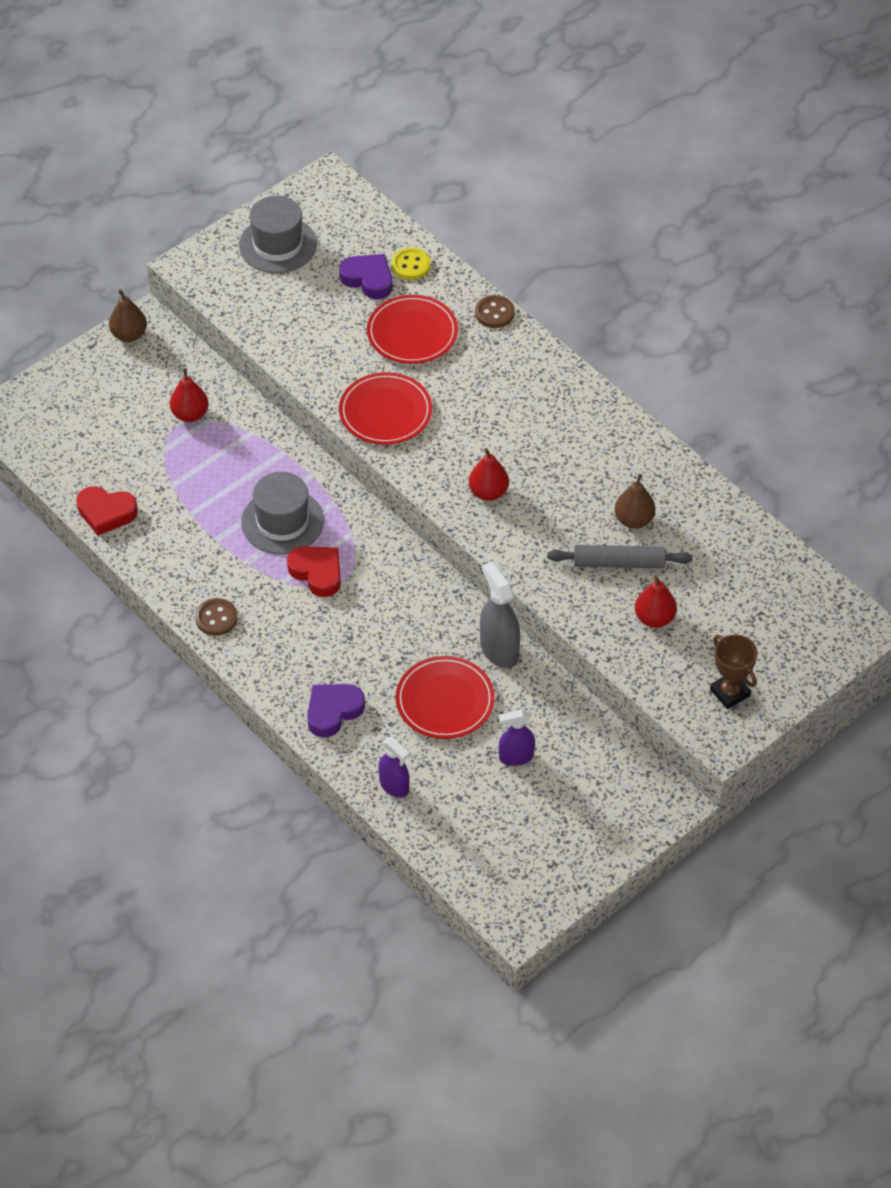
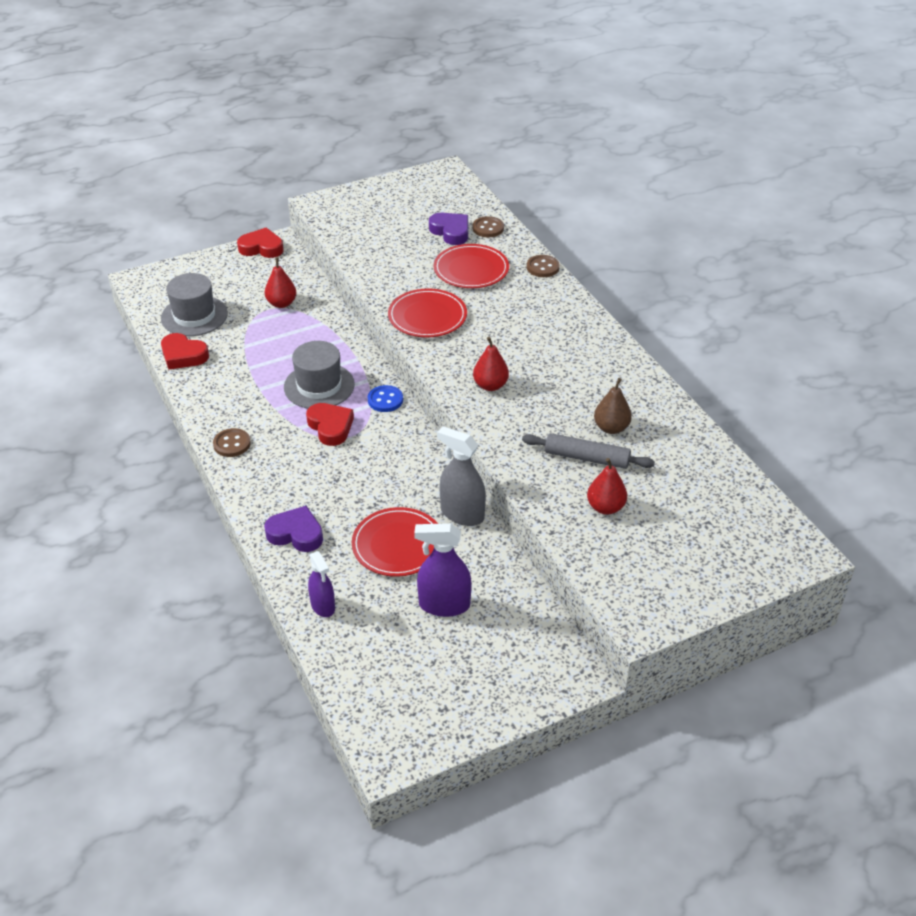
camera: 15 degrees right, 10 degrees down
brown pear [109,289,147,342] -> red heart [237,228,284,258]
grey hat [239,196,317,273] -> grey hat moved to [161,273,228,336]
purple heart [307,684,365,737] -> purple heart turned 45 degrees clockwise [264,506,323,552]
yellow button [392,248,431,280] -> brown button [472,216,504,237]
grey spray bottle [480,561,520,668] -> grey spray bottle turned 45 degrees counterclockwise [437,426,486,526]
purple spray bottle [499,710,535,766] -> purple spray bottle [414,523,472,617], size x1.52
brown trophy [710,635,758,709] -> none
none -> blue button [368,385,403,412]

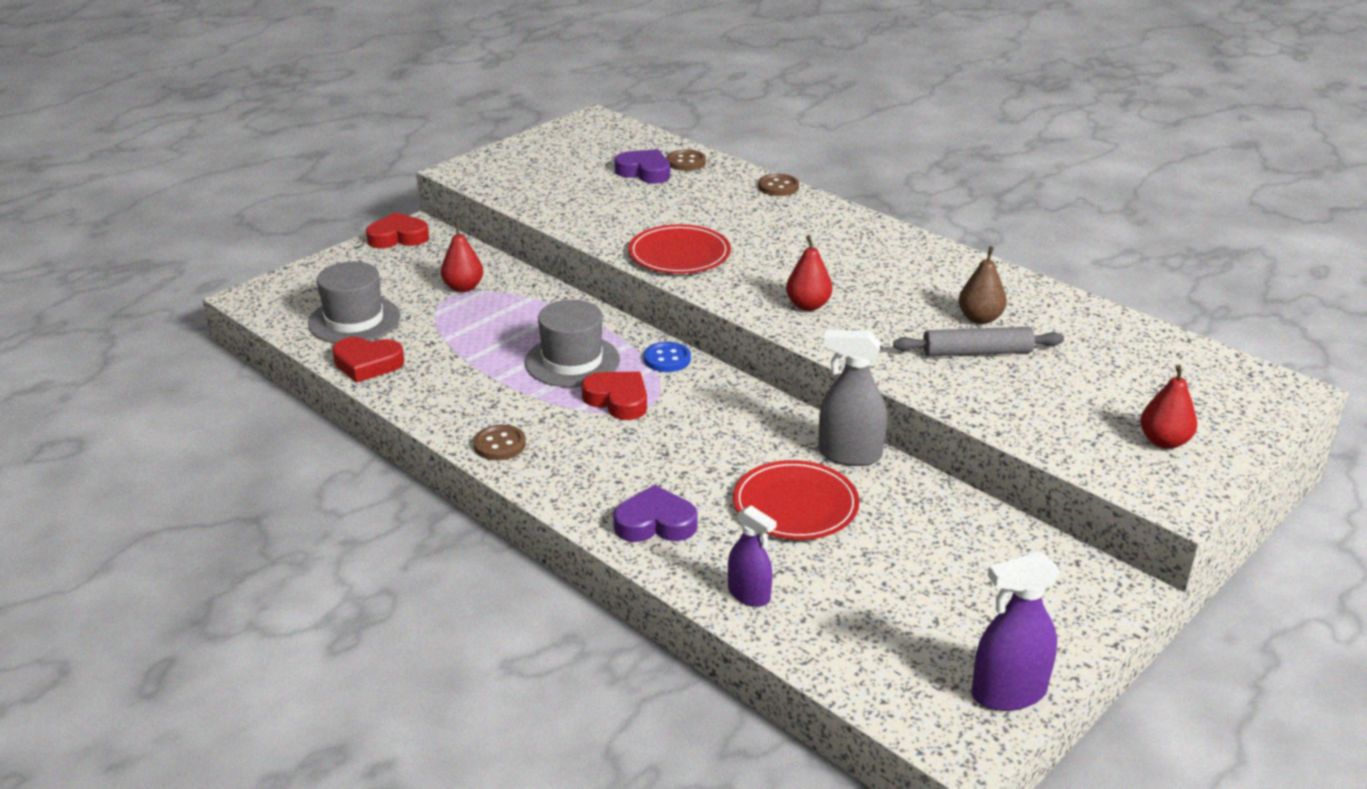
camera: 20 degrees left, 10 degrees down
purple spray bottle [414,523,472,617] -> purple spray bottle moved to [971,551,1061,711]
red plate [434,244,509,288] -> none
red pear [587,458,627,515] -> red pear moved to [1140,365,1197,449]

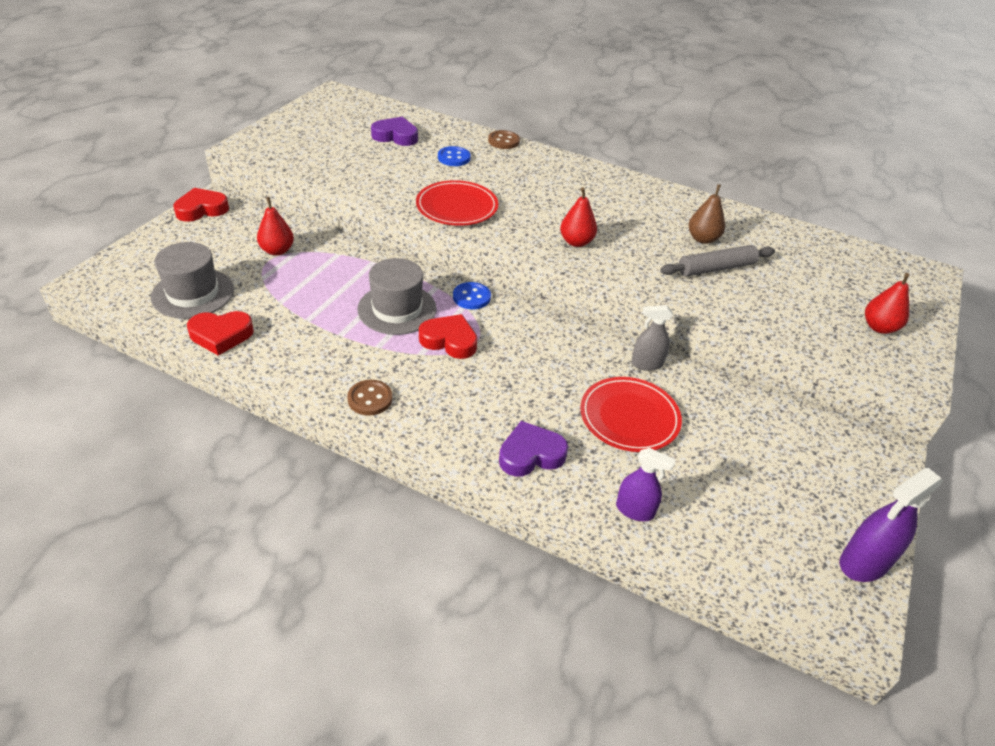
camera: 20 degrees left, 10 degrees up
brown button [667,150,706,171] -> none
grey spray bottle [818,330,887,466] -> grey spray bottle [631,305,673,371], size x0.66
none -> blue button [438,146,471,166]

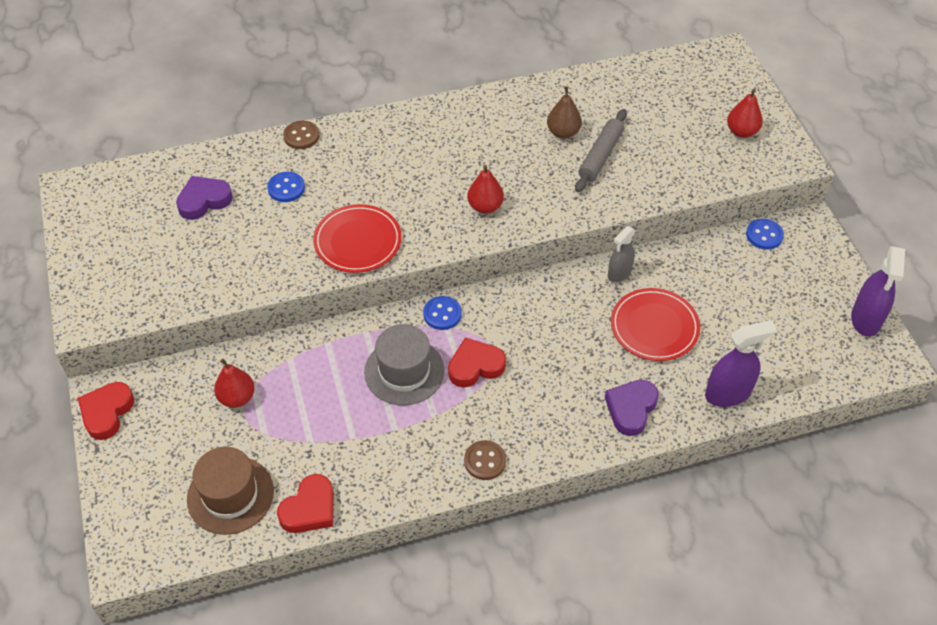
camera: 40 degrees left, 10 degrees up
grey hat [151,242,234,319] -> brown hat [187,447,274,535]
purple spray bottle [616,448,676,521] -> purple spray bottle [705,320,777,407], size x1.52
none -> blue button [746,219,784,250]

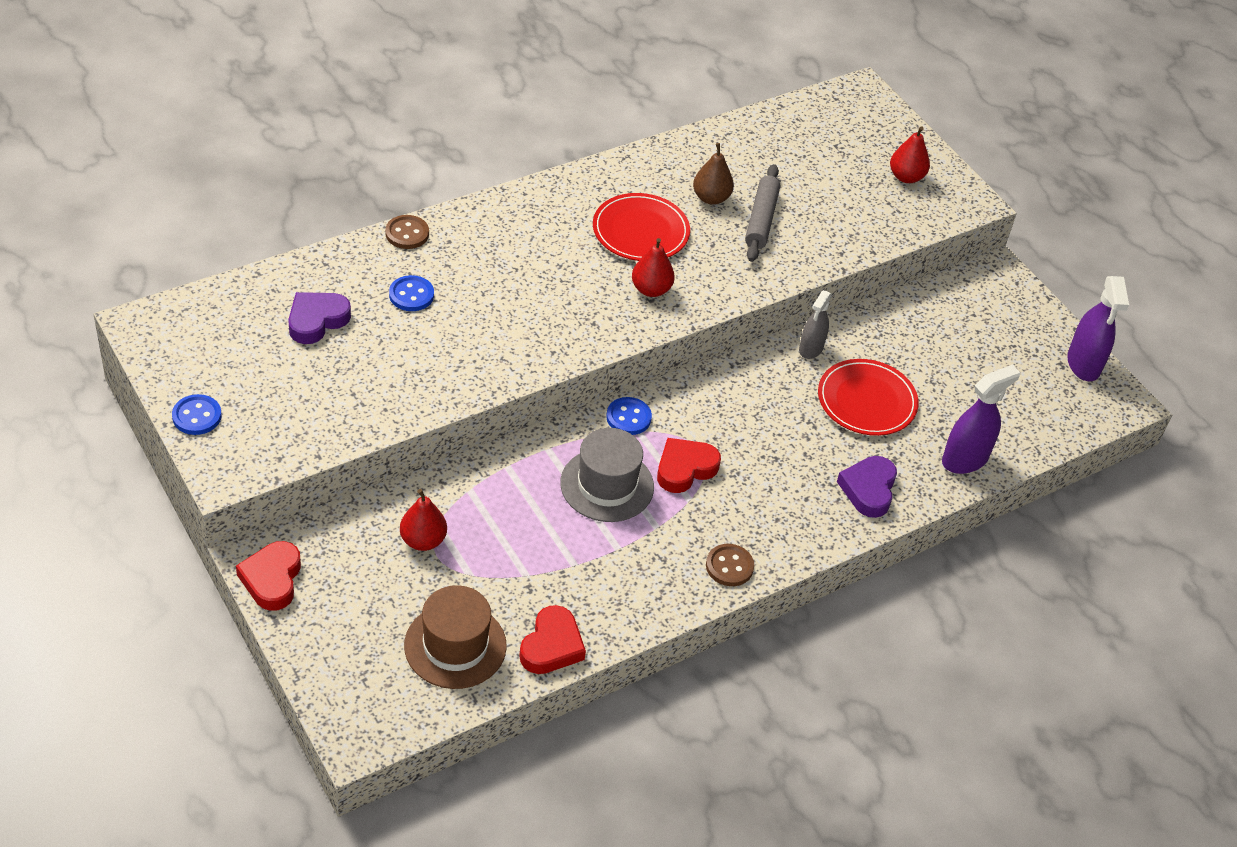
camera: 20 degrees left, 5 degrees down
red plate [313,204,402,273] -> red plate moved to [593,193,690,261]
blue button [746,219,784,250] -> blue button moved to [172,394,222,435]

